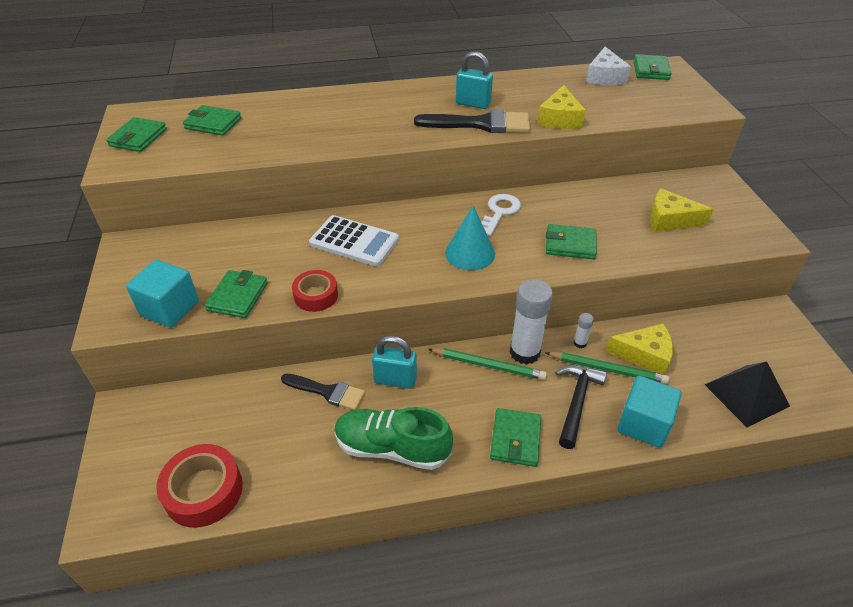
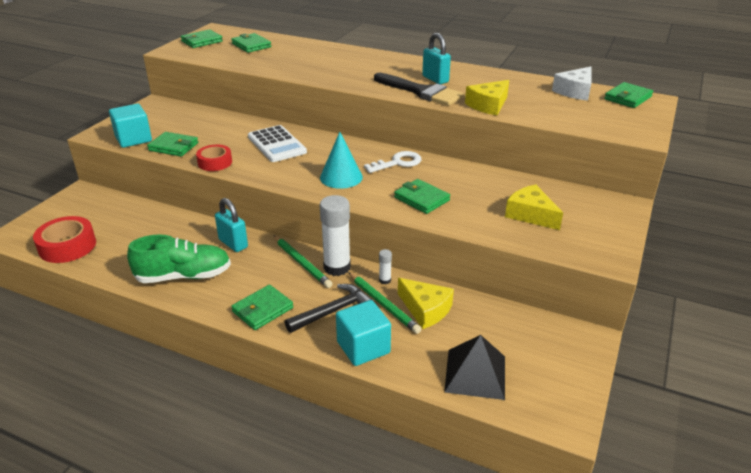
camera: 35 degrees right, 10 degrees down
green wallet [205,270,268,318] -> green wallet turned 60 degrees clockwise [147,132,198,157]
black brush [281,374,365,410] -> none
green shoe [334,407,453,470] -> green shoe turned 120 degrees clockwise [127,234,231,283]

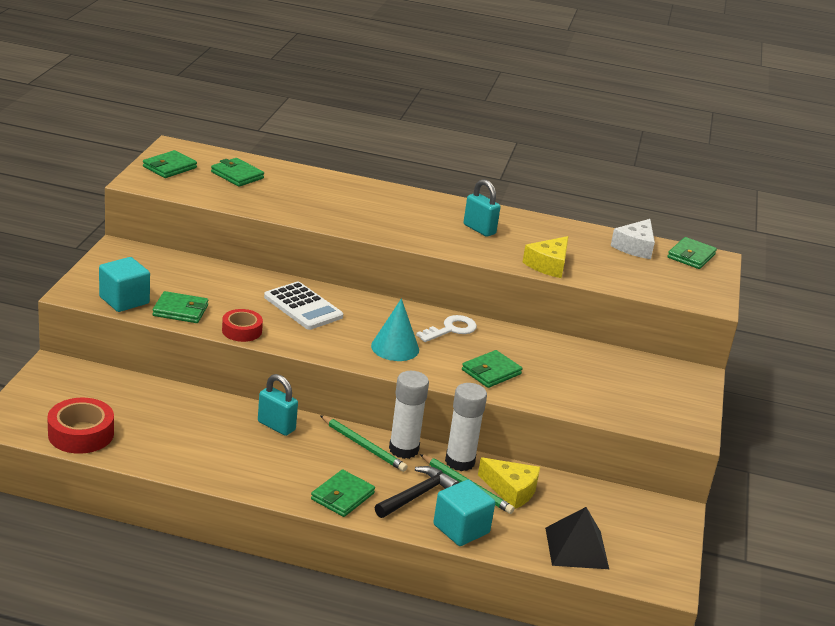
camera: 15 degrees left, 5 degrees down
green shoe [127,234,231,283] -> none
black brush [374,73,464,106] -> none
white glue stick [379,249,392,284] -> white glue stick [445,383,487,471], size x2.28
green wallet [394,179,450,214] -> green wallet turned 75 degrees counterclockwise [462,350,523,388]
yellow cheese [505,184,563,230] -> none

